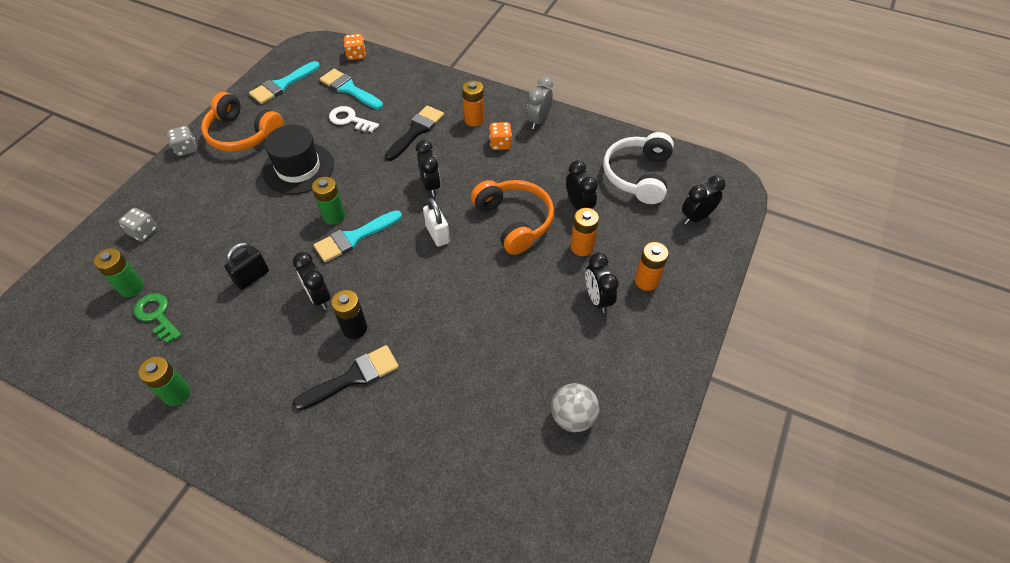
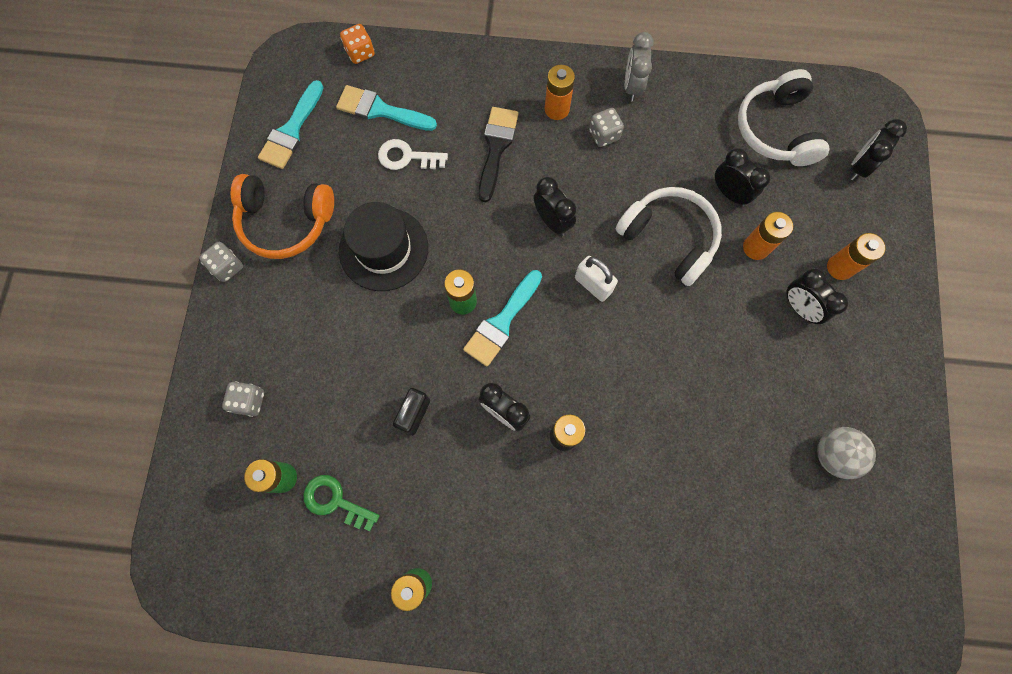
camera: 20 degrees left, 20 degrees up
black brush [293,345,399,410] -> none
orange headphones [471,180,554,255] -> white headphones [616,187,722,286]
orange dice [489,122,512,150] -> grey dice [589,108,624,147]

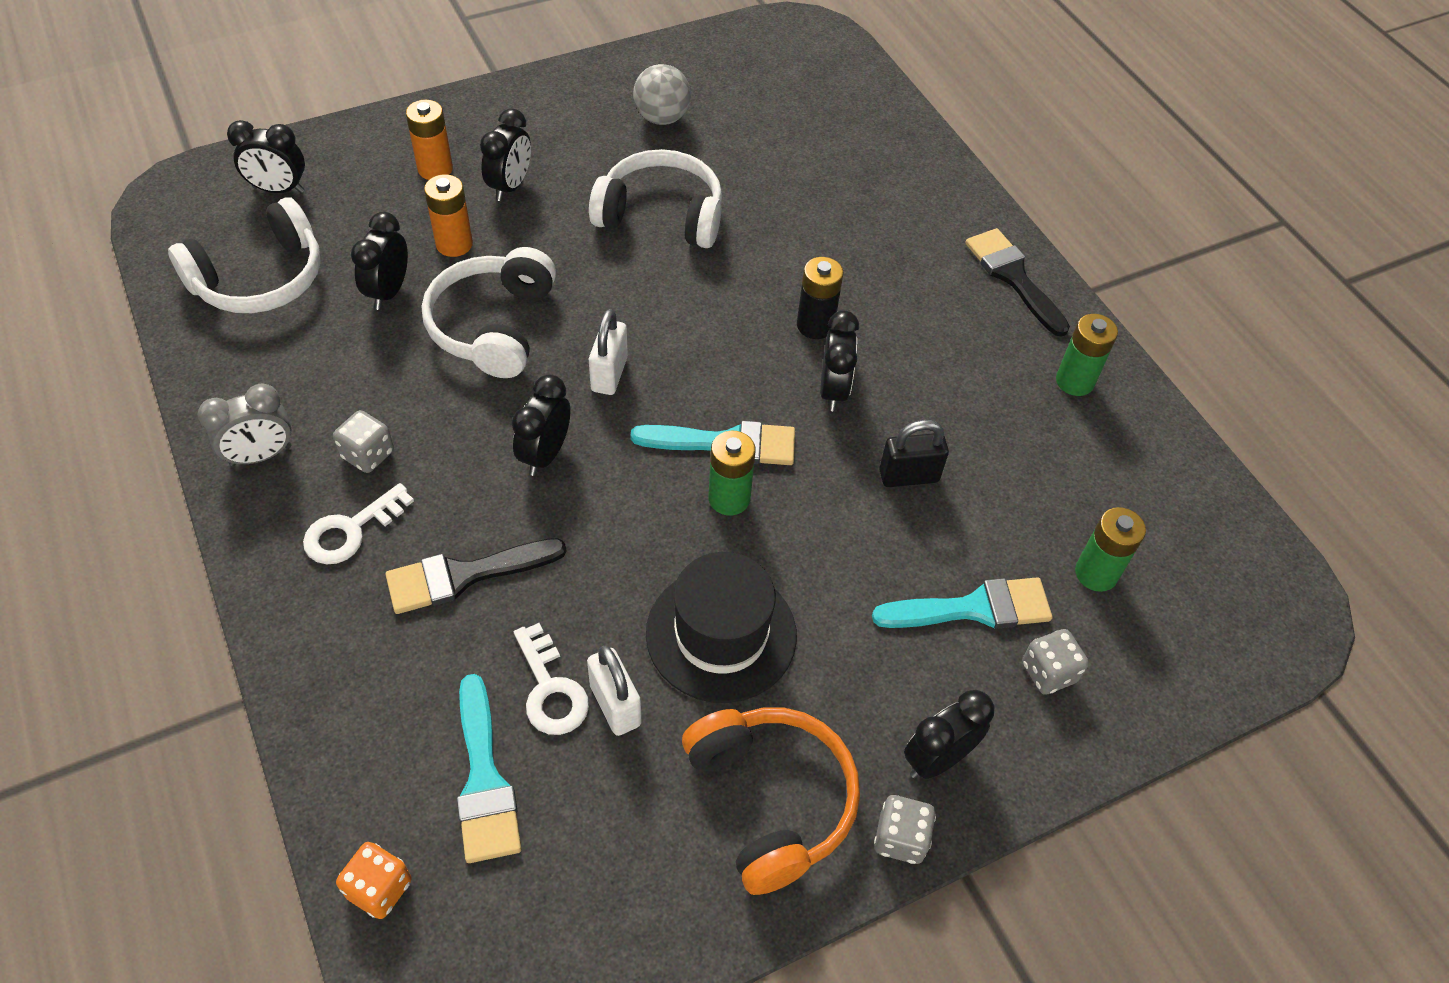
camera: 125 degrees left, 20 degrees down
turquoise brush [258,80,324,169] -> turquoise brush moved to [872,577,1052,629]
green key [303,475,380,531] -> none
orange battery [544,65,575,120] -> white key [303,483,414,564]
none -> white padlock [587,646,642,736]
none -> white headphones [589,149,722,248]
none -> black clock [904,690,994,779]
none -> black brush [965,228,1070,337]

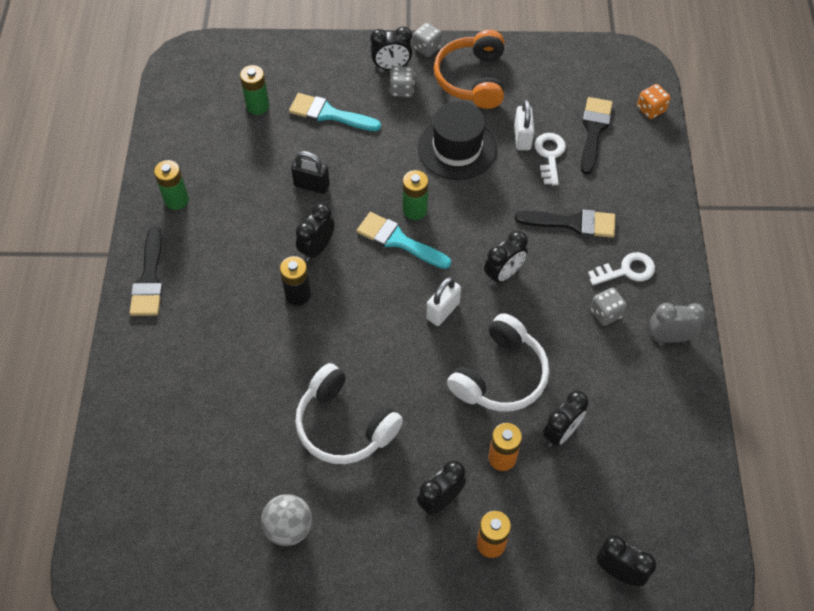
camera: 150 degrees left, 5 degrees up
white headphones [168,197,321,313] -> none
turquoise brush [457,674,521,863] -> black brush [581,97,613,175]
grey dice [1022,629,1089,695] -> grey dice moved to [390,66,415,97]

